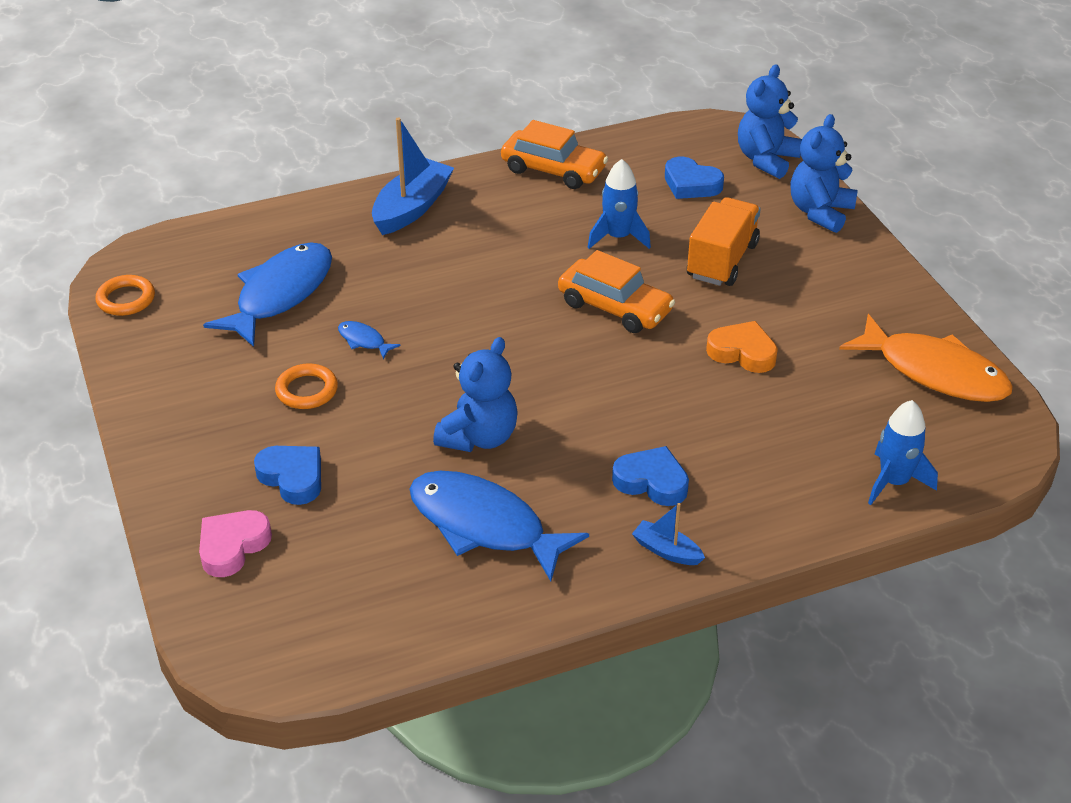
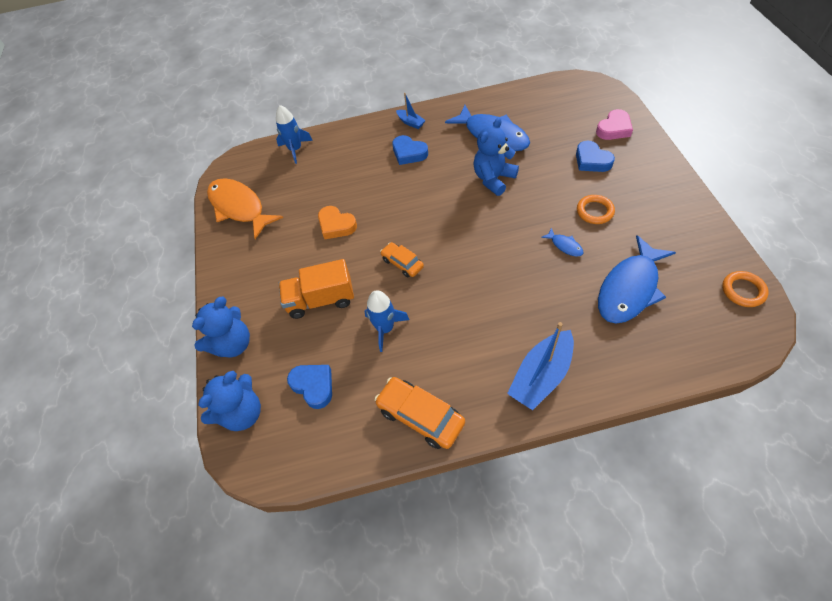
camera: 165 degrees left, 15 degrees up
orange car [558,250,675,333] -> orange car [380,242,424,278], size x0.62
orange truck [687,197,761,286] -> orange truck turned 45 degrees clockwise [279,259,354,319]

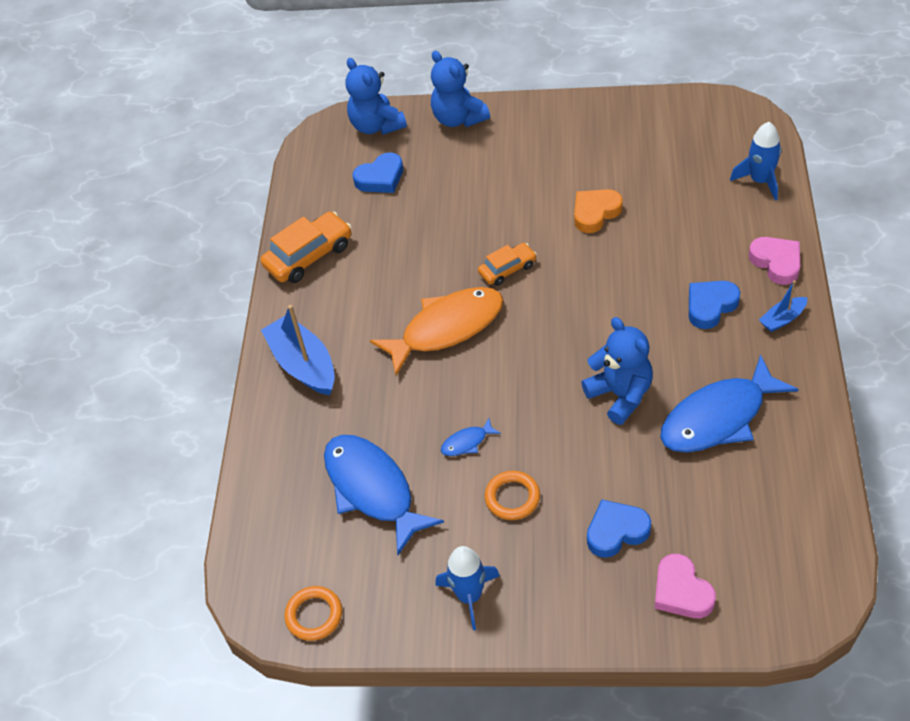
camera: 105 degrees right, 5 degrees down
orange fish [207,178,283,239] -> orange fish moved to [370,287,504,376]
orange truck [279,259,354,319] -> none
blue rocket [365,290,409,352] -> blue rocket moved to [435,546,500,630]
none -> pink heart [749,237,800,285]

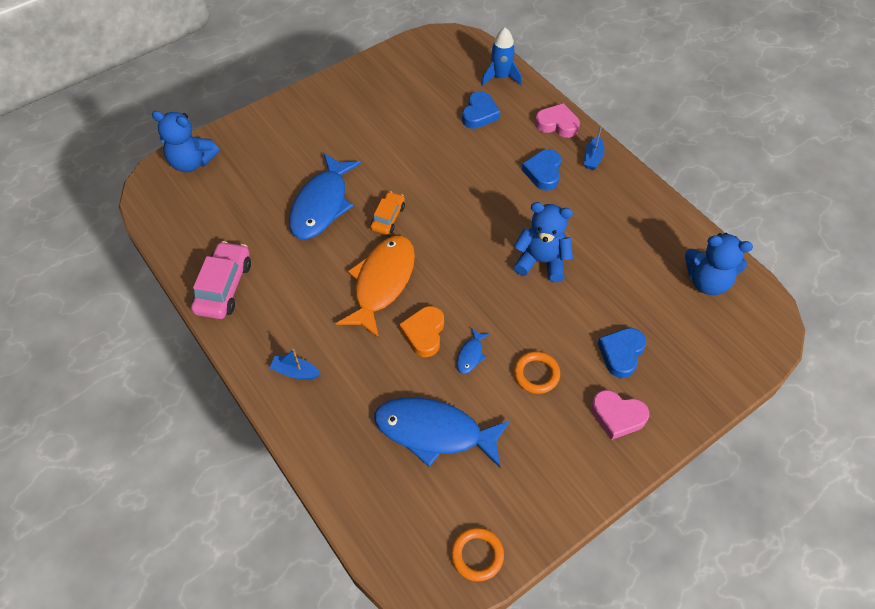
camera: 45 degrees left, 5 degrees up
orange car [260,211,351,283] -> pink car [191,241,251,319]
blue boat [261,305,335,395] -> blue boat [270,349,320,380], size x0.51
blue heart [353,153,403,193] -> blue heart moved to [462,91,500,129]
blue teddy bear [431,51,490,127] -> blue teddy bear moved to [685,233,753,295]
blue rocket [435,546,500,630] -> none
orange heart [574,189,623,233] -> orange heart moved to [399,306,444,357]
pink heart [655,554,716,618] -> pink heart moved to [591,390,649,440]
blue fish [660,354,799,453] -> blue fish moved to [289,153,361,239]

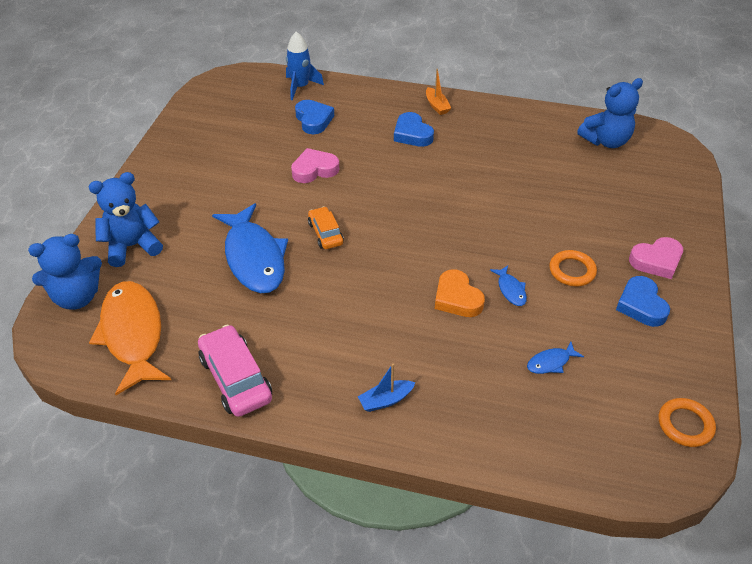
camera: 40 degrees left, 10 degrees down
orange fish [336,236,415,338] -> orange fish moved to [89,281,171,395]
blue fish [374,397,510,467] -> blue fish [527,342,584,374], size x0.42
blue teddy bear [514,202,573,282] -> blue teddy bear moved to [89,172,163,267]
pink heart [535,103,580,138] -> pink heart moved to [291,148,339,183]
blue boat [584,125,605,170] -> orange boat [426,69,451,115]
blue heart [597,328,646,378] -> blue heart moved to [616,276,670,327]

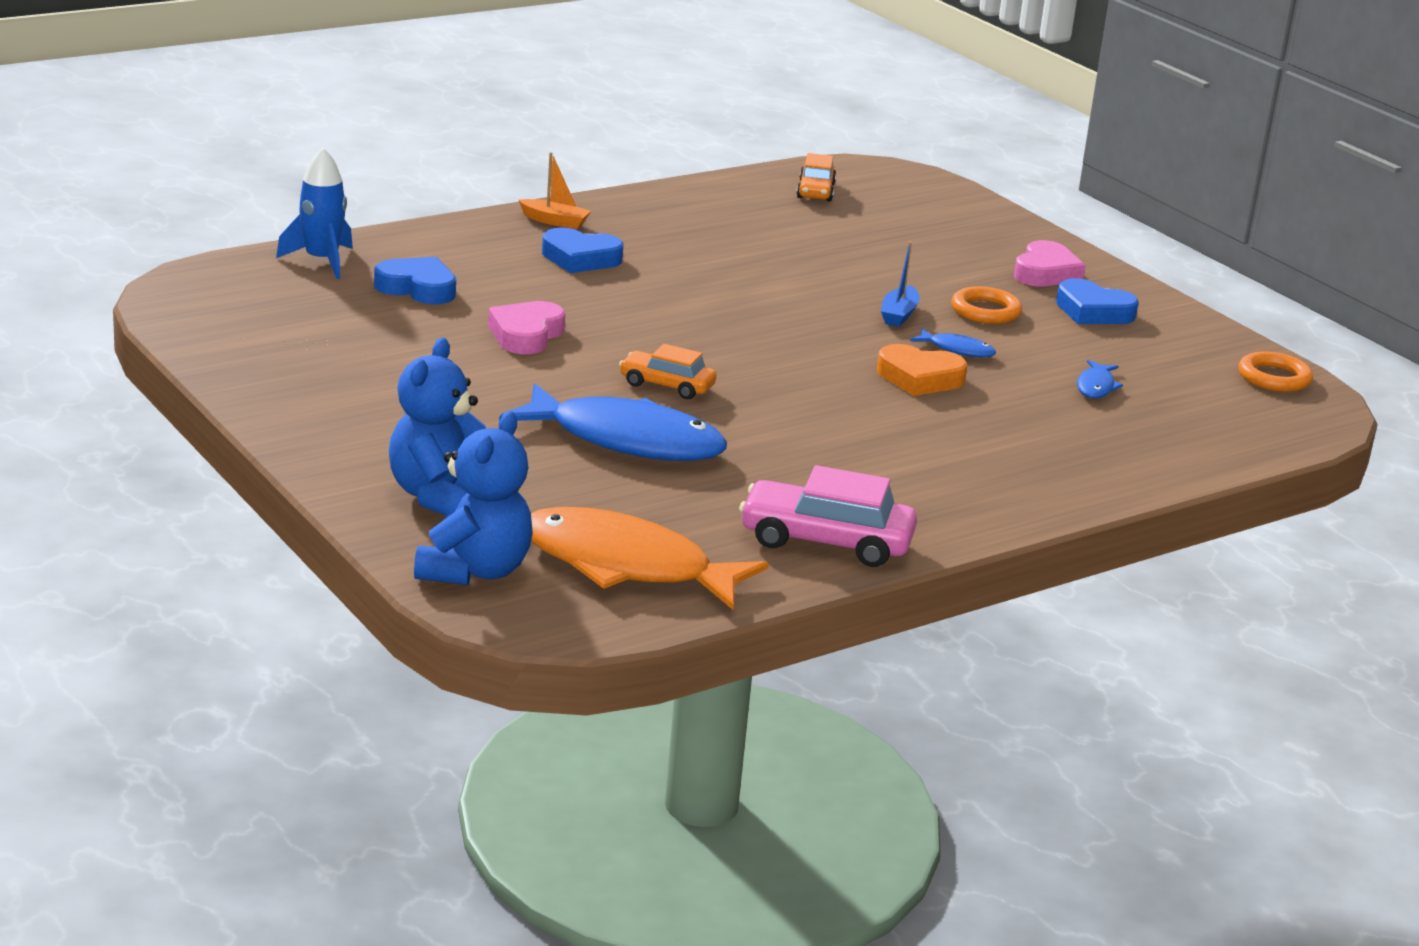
camera: 50 degrees left, 20 degrees down
blue boat [358,364,415,412] -> blue boat moved to [881,241,920,327]
blue teddy bear [577,78,643,148] -> orange car [796,153,836,201]

